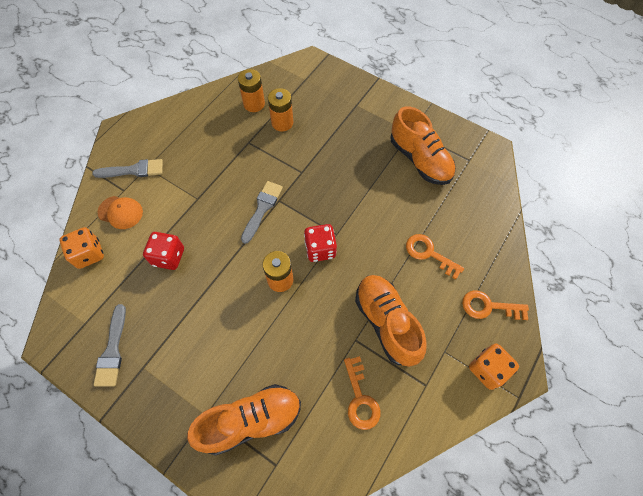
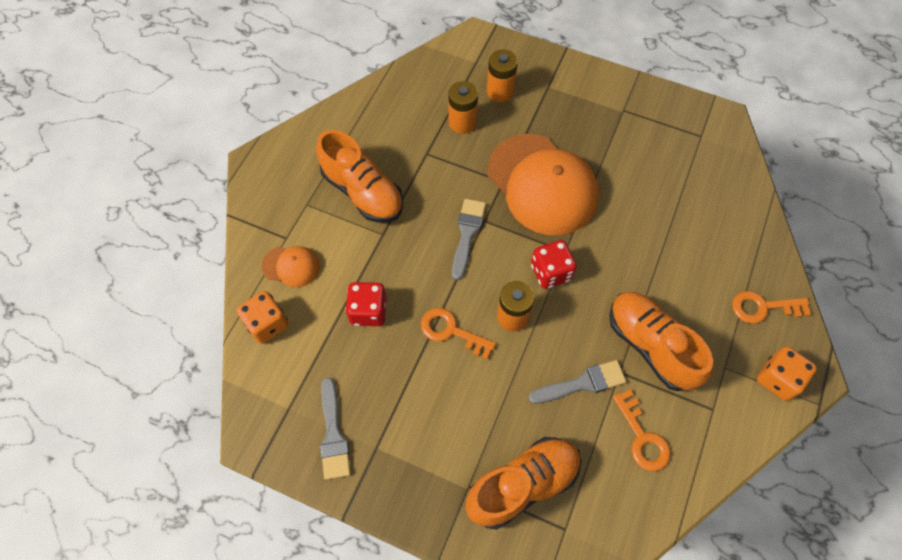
camera: 10 degrees left, 0 degrees up
grey brush [92,159,163,178] -> grey brush moved to [529,360,626,404]
orange battery [238,69,265,112] -> orange battery moved to [487,49,518,102]
orange shoe [390,106,456,185] -> orange shoe moved to [316,130,403,222]
orange key [406,234,464,279] -> orange key moved to [421,308,496,359]
none -> orange cap [487,134,599,235]

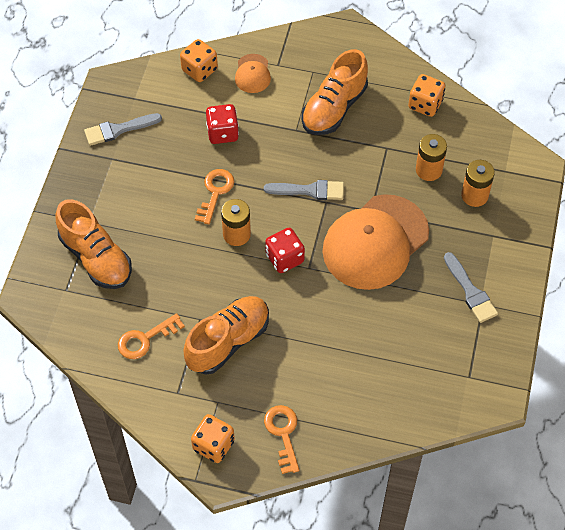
camera: 80 degrees right, 5 degrees down
grey brush [529,360,626,404] -> grey brush moved to [444,252,498,323]
none -> orange dice [408,74,445,117]

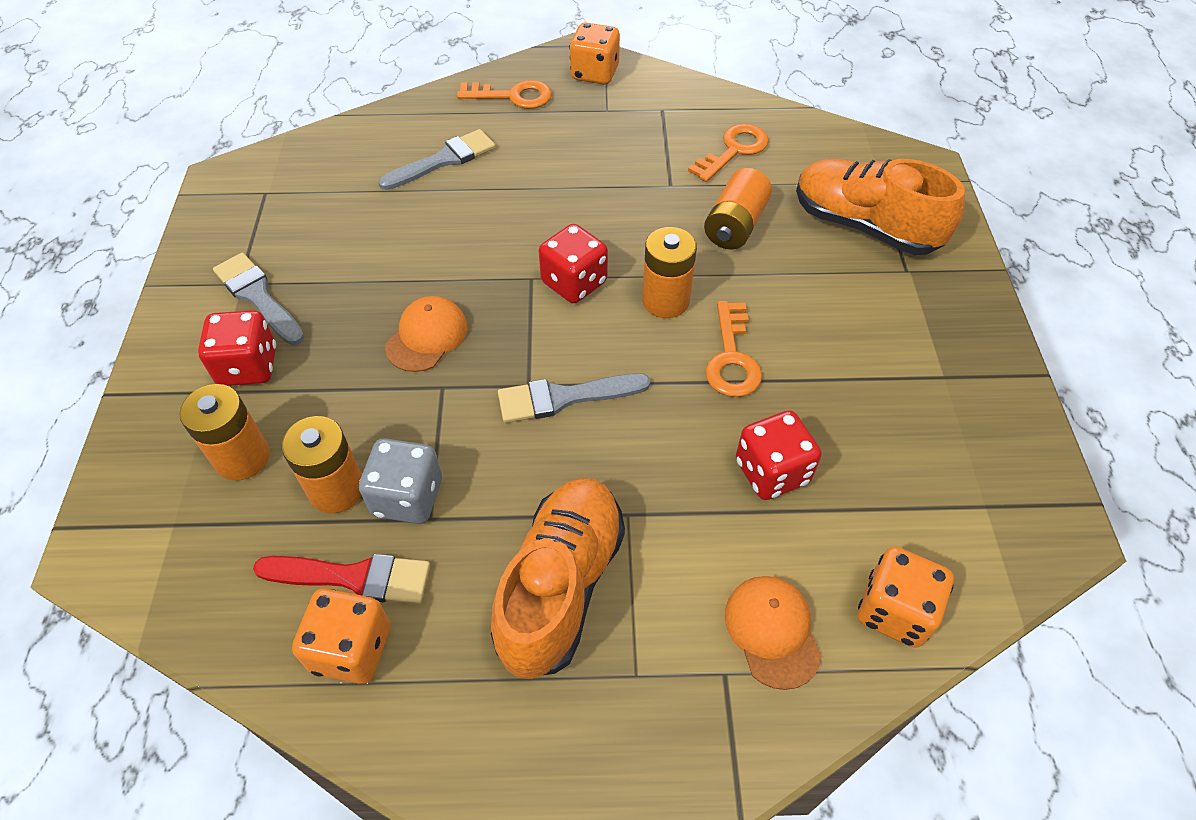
camera: 165 degrees right, 5 degrees down
grey brush [84,113,162,146] -> grey brush moved to [378,129,496,190]
orange shoe [183,296,269,375] -> none
orange key [264,405,299,474] -> orange key turned 60 degrees counterclockwise [457,80,552,109]
orange cap [323,194,429,290] -> orange cap [385,296,468,372], size x0.45
none -> red dice [198,310,276,386]
none -> red brush [253,554,430,604]
none -> grey dice [359,438,442,524]
none -> orange battery [704,168,772,250]

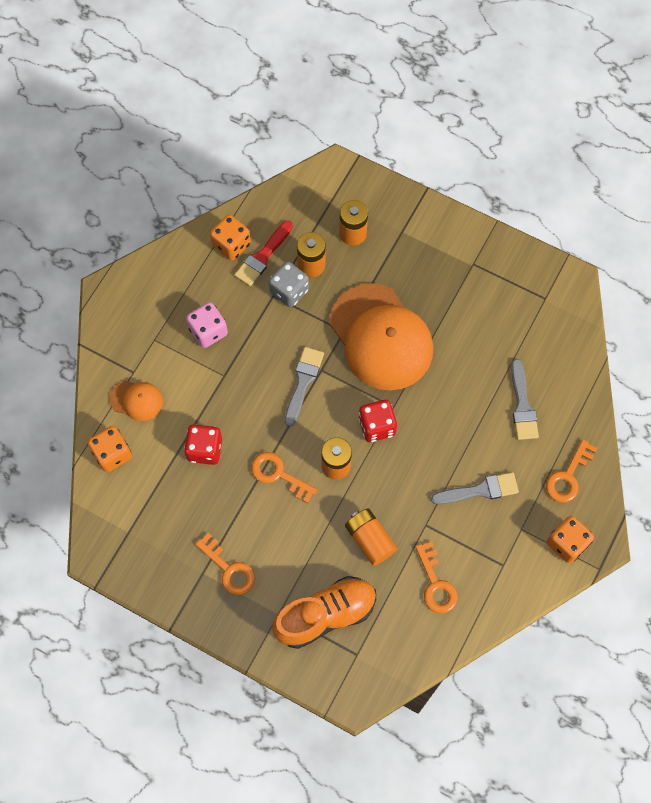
camera: 120 degrees right, 15 degrees up
red dice [198,310,276,386] -> none
grey brush [213,253,304,345] -> grey brush moved to [431,472,519,504]
orange cap [385,296,468,372] -> orange cap [330,283,433,391], size x2.24
orange shoe [491,478,625,679] -> pink dice [186,302,228,348]
none -> orange key [195,533,255,595]

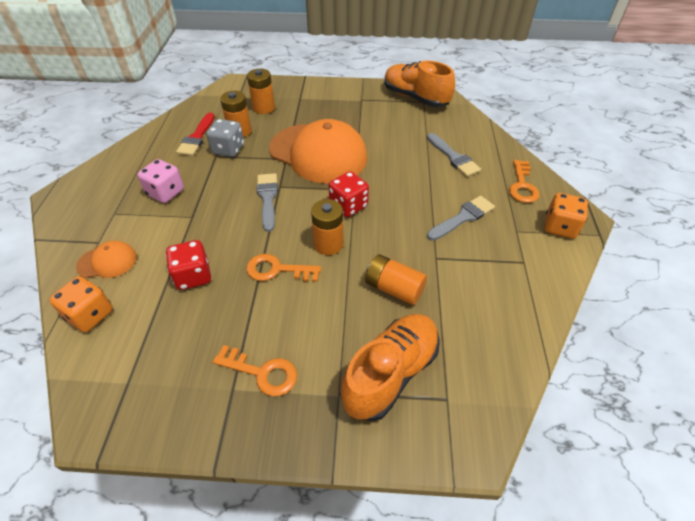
camera: 25 degrees left, 20 degrees down
orange dice [210,215,251,261] -> none
orange key [415,541,458,614] -> none
none -> orange shoe [385,61,455,107]

